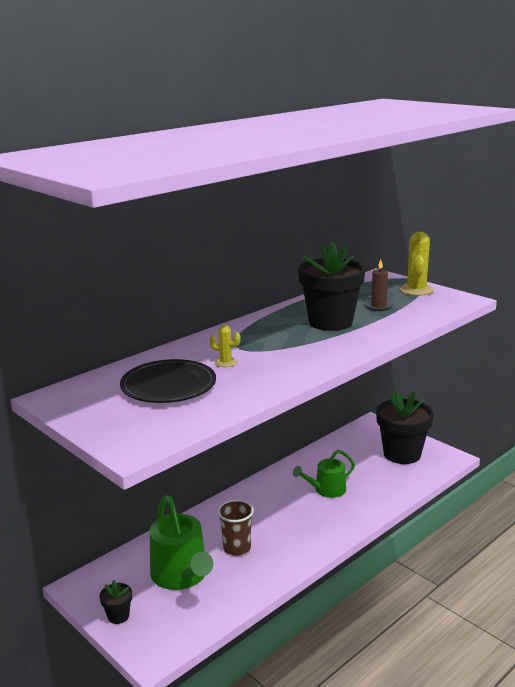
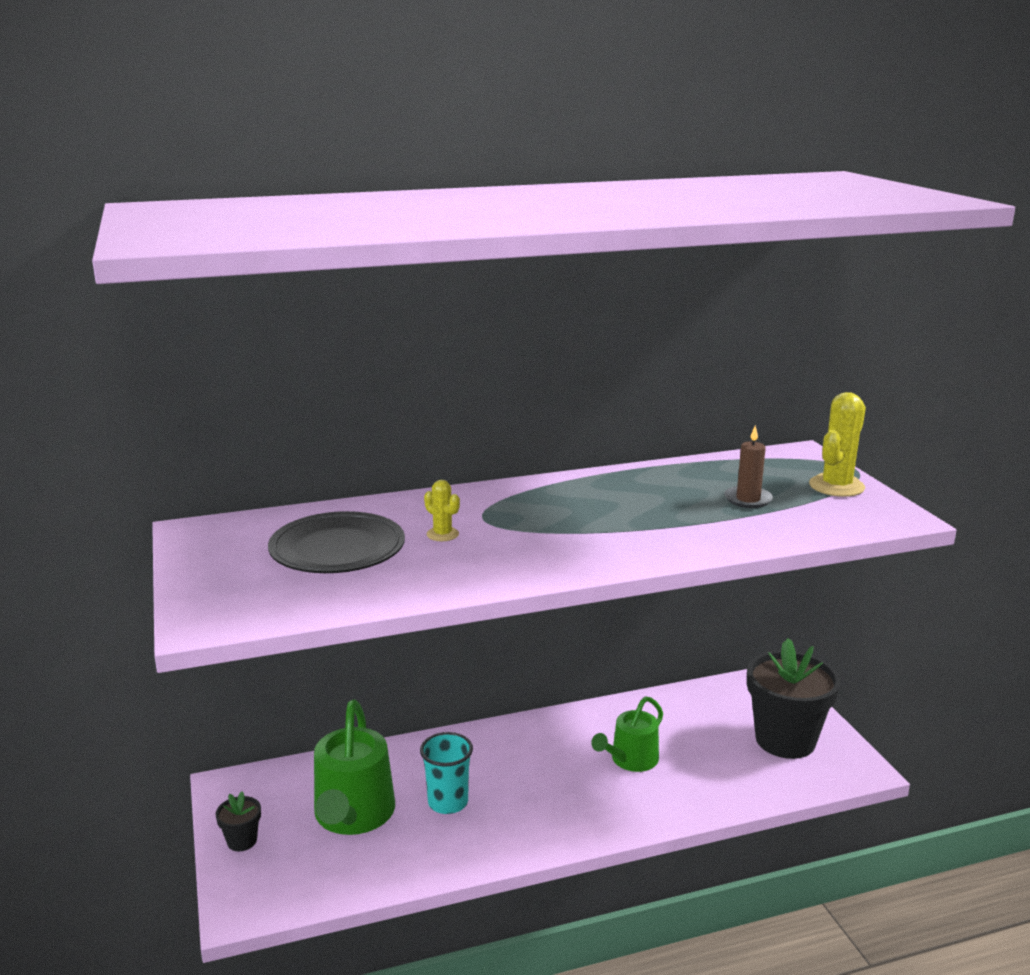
camera: 25 degrees right, 0 degrees up
brown cup [217,500,254,556] -> turquoise cup [420,732,473,814]
green watering can [293,450,355,498] -> green watering can turned 45 degrees counterclockwise [591,696,663,772]
black flower pot [298,241,365,331] -> none

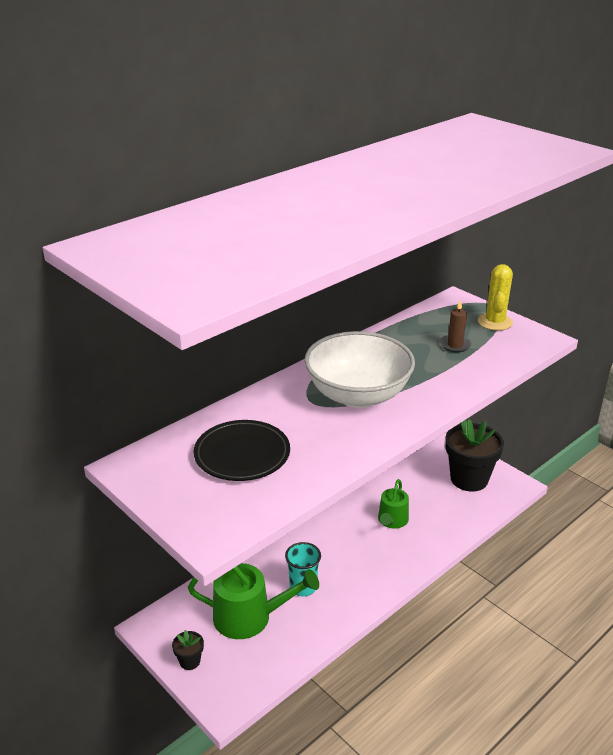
camera: 25 degrees left, 10 degrees up
green watering can [314,700,395,835] -> green watering can turned 60 degrees counterclockwise [188,563,319,639]
yellow cactus [424,480,460,541] -> none
none -> white bowl [305,331,415,408]

